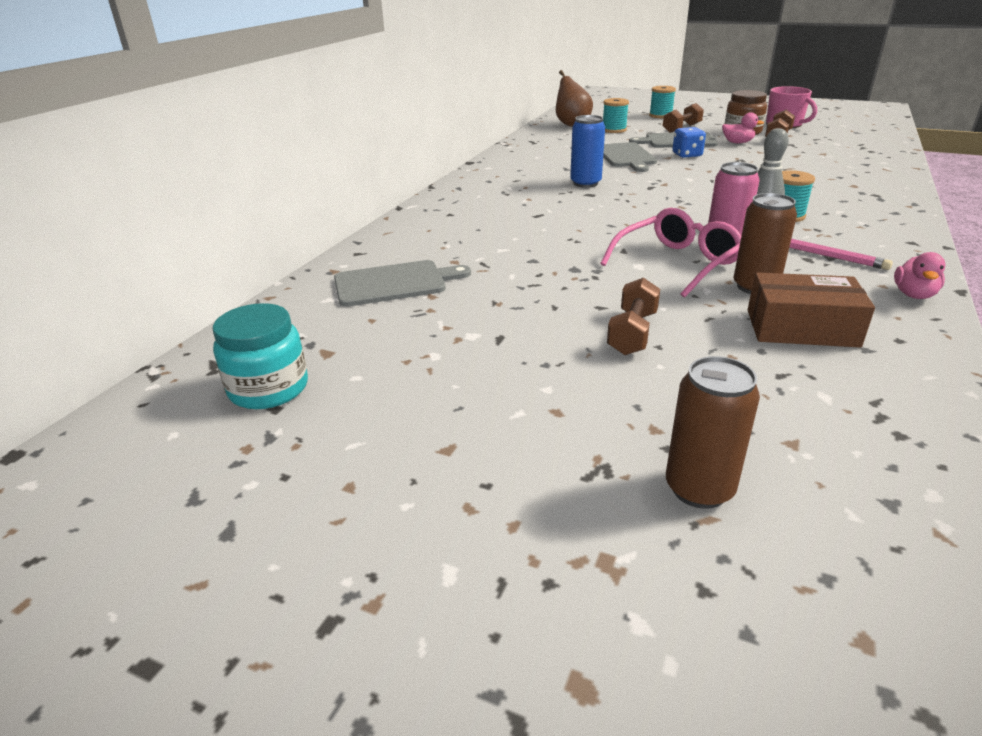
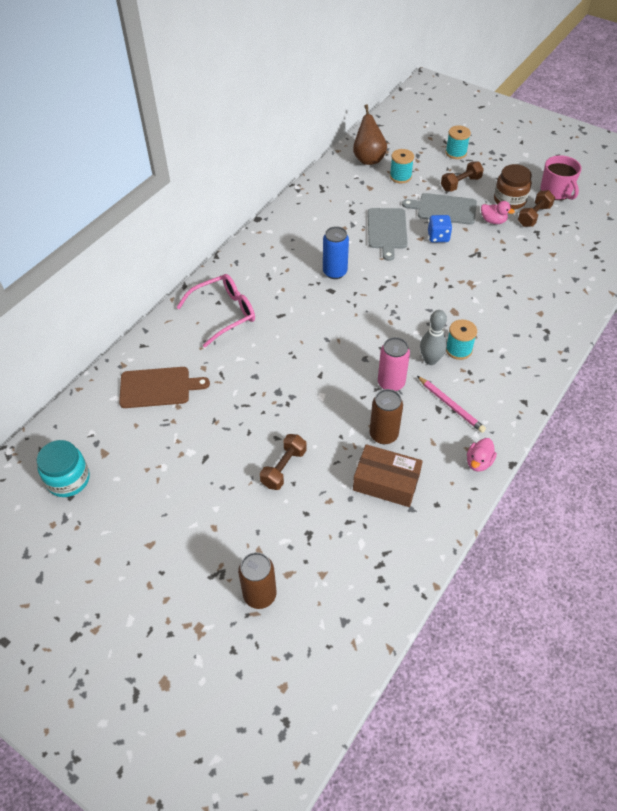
camera: 10 degrees right, 20 degrees up
grey cutting board [334,260,471,307] -> brown cutting board [119,367,210,408]
pink glasses [600,208,741,298] -> pink glasses moved to [177,274,255,348]

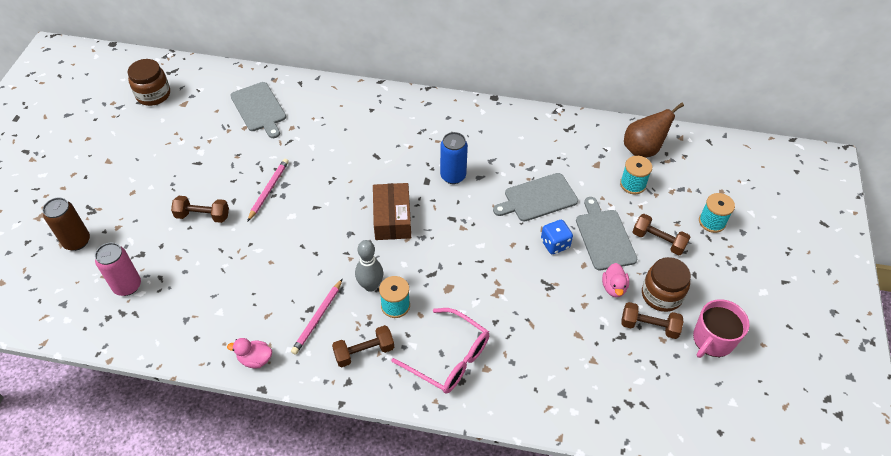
camera: 65 degrees right, 0 degrees up
turquoise jar [37,440,90,497] -> brown jar [127,59,170,106]
brown cutting board [119,367,210,408] -> grey cutting board [230,82,286,138]
pink glasses [177,274,255,348] -> pink glasses moved to [391,308,489,393]
brown box [353,444,423,507] -> brown box moved to [373,183,411,240]
brown can [370,389,403,444] -> none
pink can [378,337,410,391] -> pink can moved to [95,242,141,296]
none -> pink pencil [247,159,289,222]
none -> brown dumbbell [332,325,394,367]

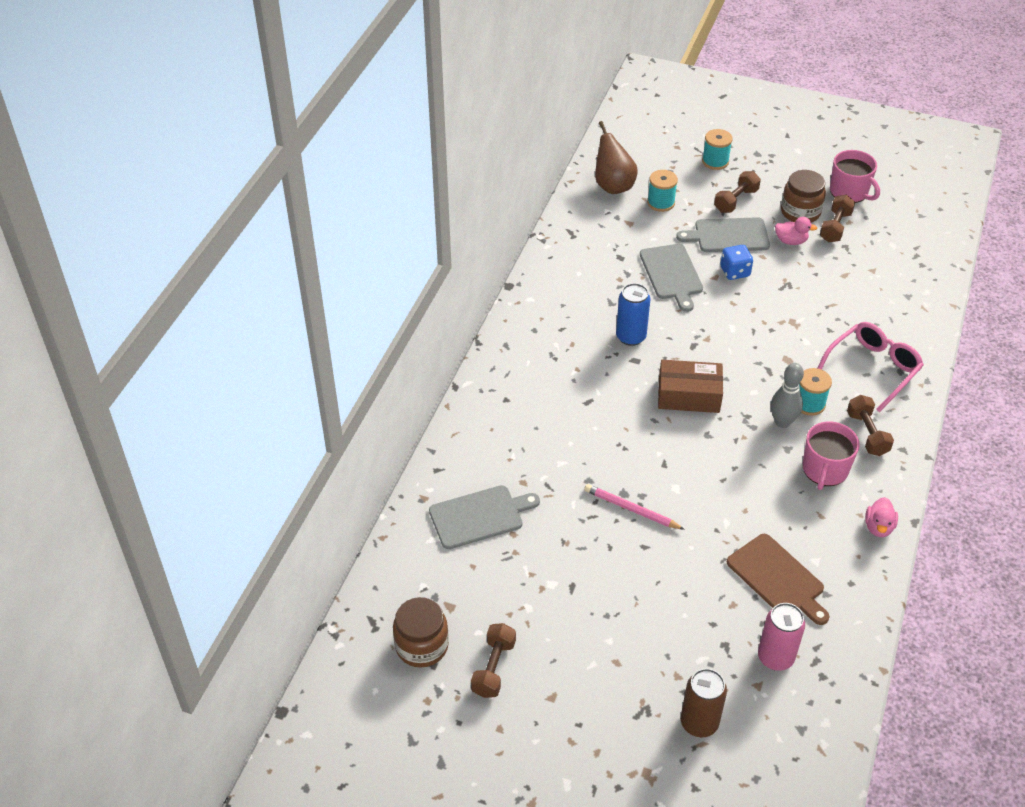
camera: 80 degrees left, 5 degrees down
brown dumbbell [171,196,229,223] -> brown dumbbell moved to [471,623,516,698]
pink pencil [291,279,342,355] -> pink mug [803,421,860,490]
none -> brown cutting board [727,534,830,625]

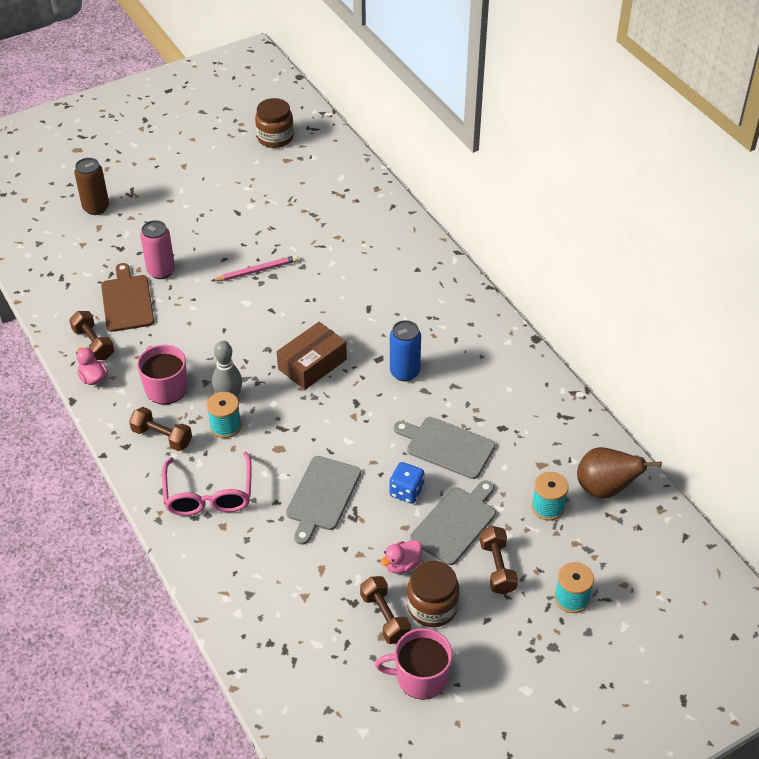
camera: 130 degrees right, 0 degrees up
grey cutting board [429,485,540,549] -> grey cutting board moved to [286,456,361,545]
brown dumbbell [471,623,516,698] -> brown dumbbell moved to [69,311,114,360]
brown cutting board [727,534,830,625] -> brown cutting board turned 75 degrees clockwise [101,263,154,332]
pink can [758,603,805,671] -> pink can moved to [140,220,175,279]

